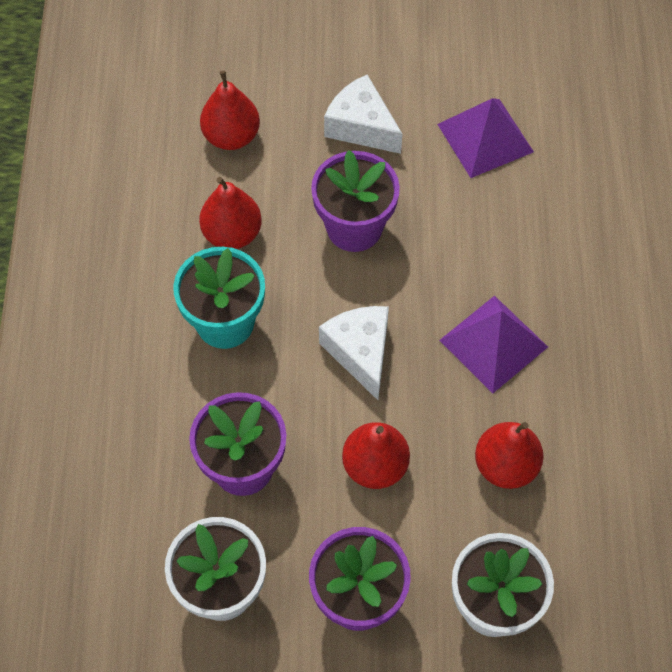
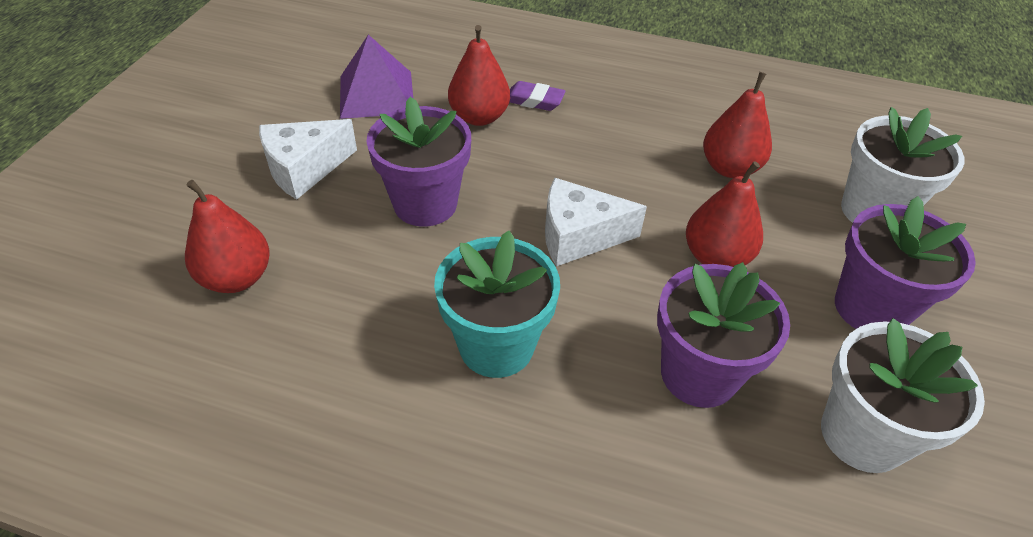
camera: 75 degrees left, 15 degrees down
red pear [199,177,262,249] -> red pear moved to [448,25,510,126]
purple pyramid [439,296,548,393] -> none
none -> purple eraser [510,81,566,111]

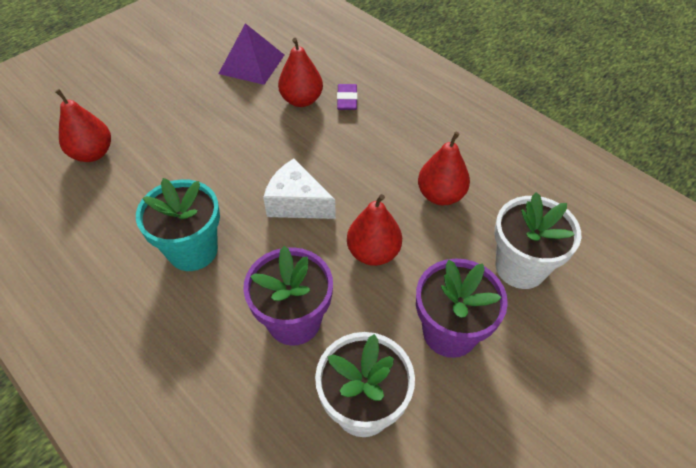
camera: 30 degrees right, 5 degrees up
white cheese [259,119,357,199] -> none
purple flower pot [366,97,471,227] -> none
purple eraser [510,81,566,111] -> purple eraser turned 45 degrees clockwise [337,84,357,110]

